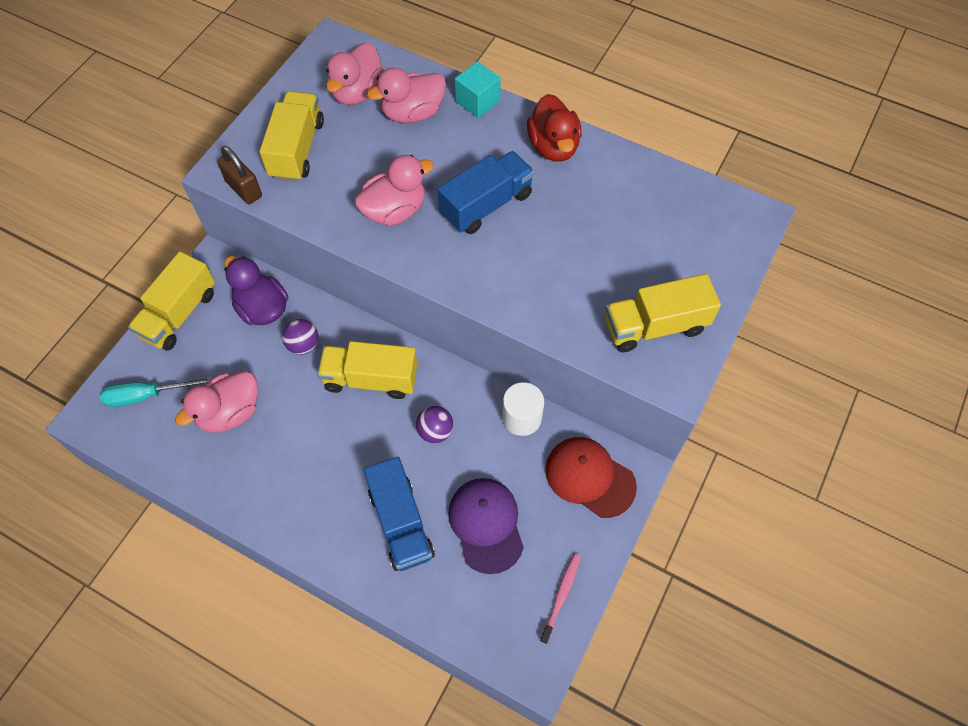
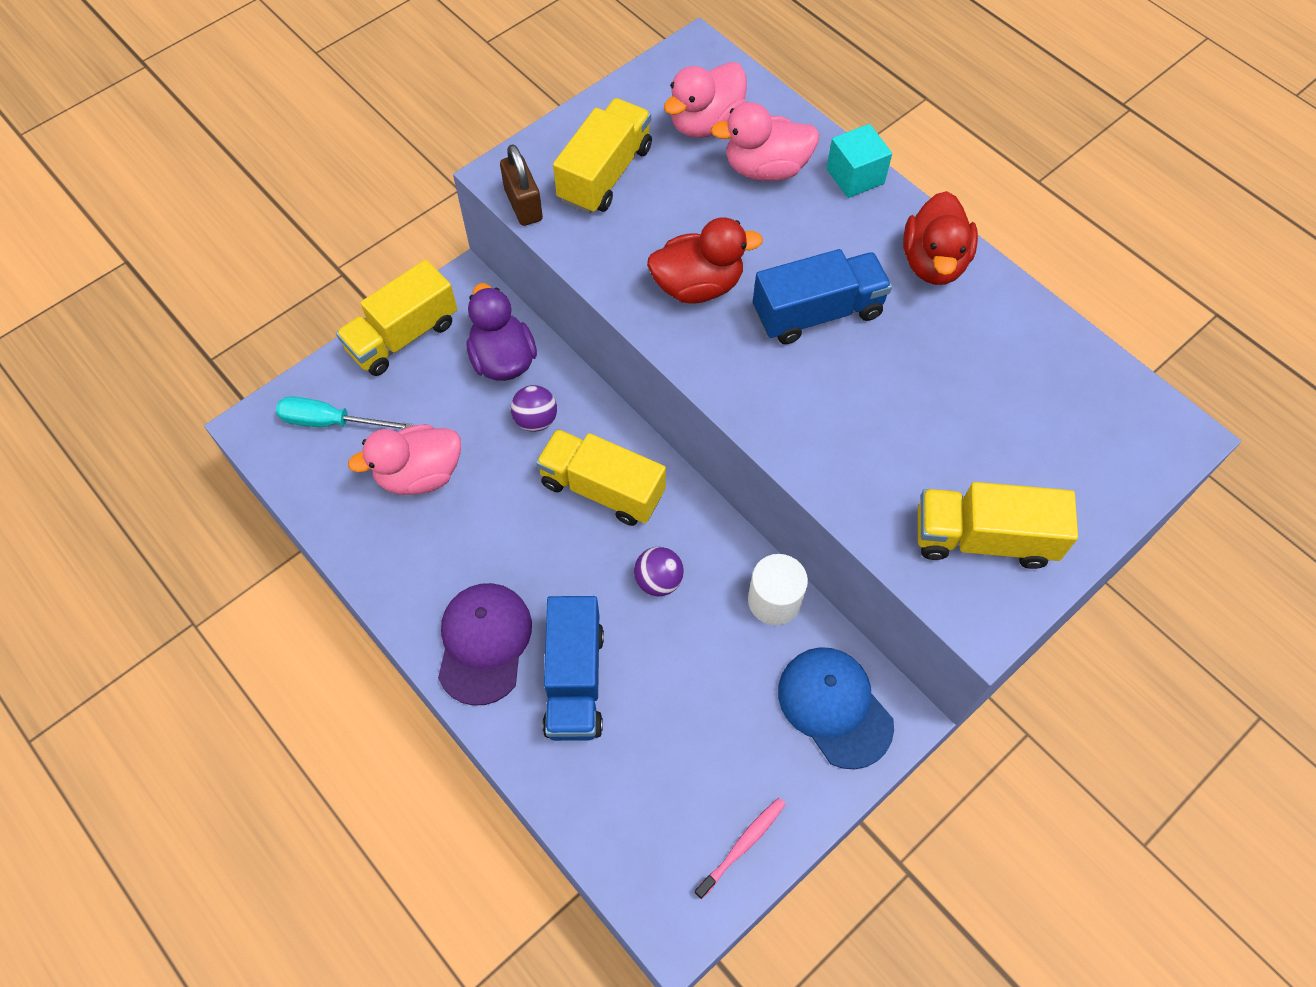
camera: 20 degrees right, 0 degrees up
pink duck [354,155,434,226] -> red duck [647,217,763,304]
purple cap [448,478,524,574] -> purple cap moved to [438,583,532,706]
red cap [545,437,637,518] -> blue cap [778,647,894,769]

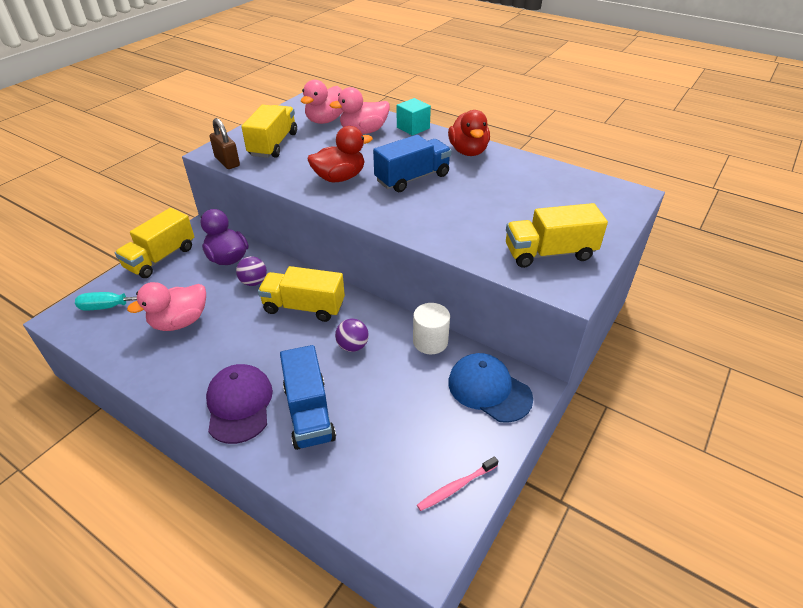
camera: 15 degrees left, 20 degrees down
pink toothbrush [695,798,786,899] -> pink toothbrush turned 150 degrees counterclockwise [417,456,498,511]

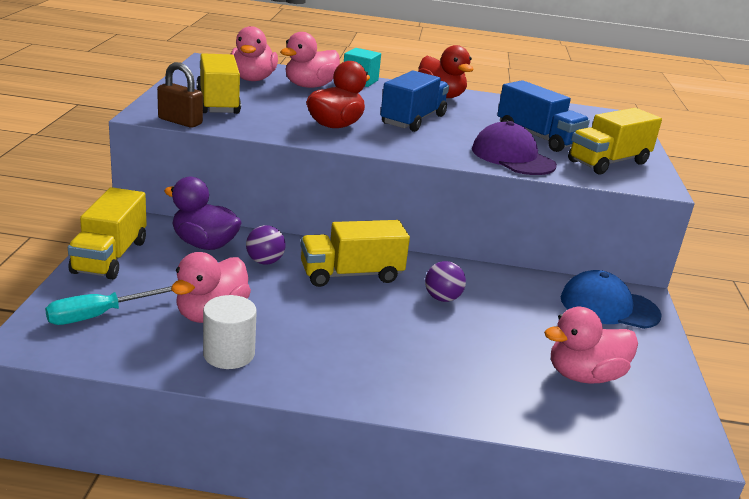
camera: 30 degrees left, 15 degrees down
purple cap [206,364,273,444] -> purple cap moved to [472,121,557,175]
blue truck [280,345,336,450] -> blue truck moved to [497,80,590,152]
white cylinder [413,303,450,354] -> white cylinder moved to [203,295,257,369]
pink toothbrush [417,456,498,511] -> none
none -> pink duck [544,307,638,384]

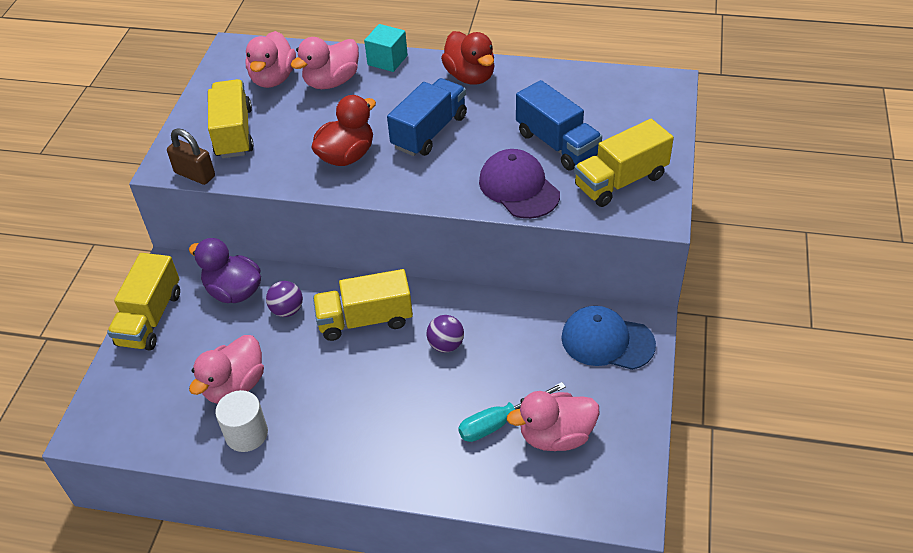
camera: 10 degrees right, 20 degrees up
turquoise screwdriver [45,286,172,325] -> turquoise screwdriver moved to [458,382,566,442]

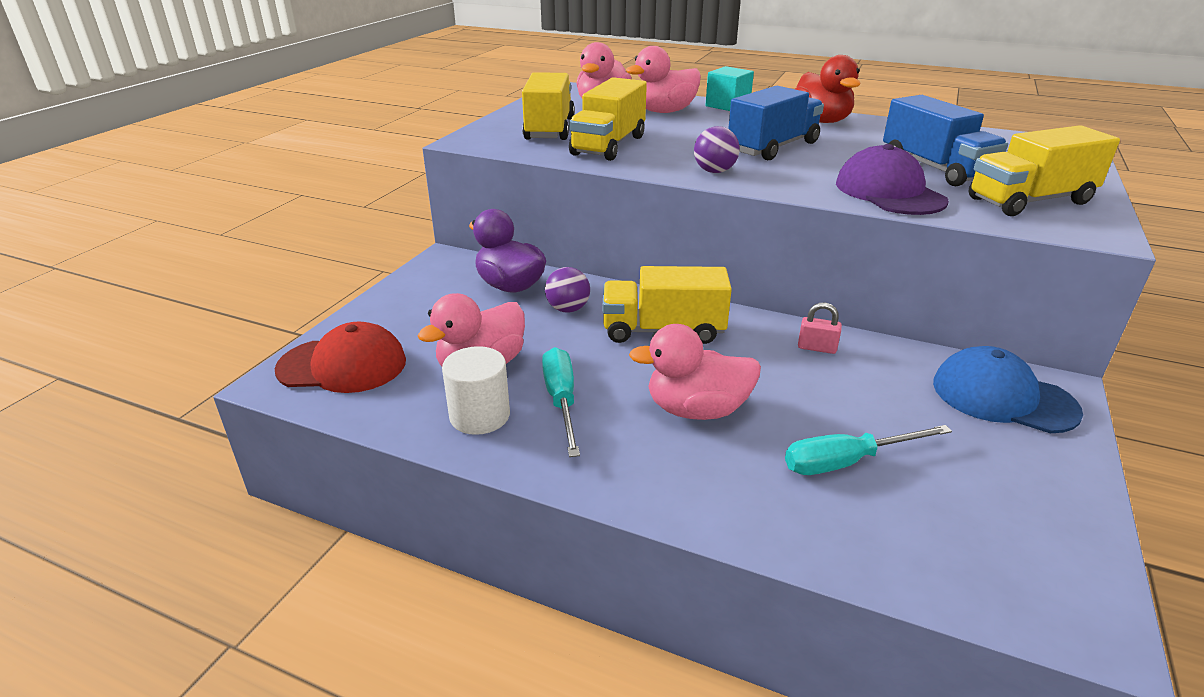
camera: 10 degrees right, 15 degrees down
yellow truck [107,253,180,351] -> yellow truck moved to [569,77,647,161]
brown padlock [167,128,215,185] -> none
red duck [311,95,376,166] -> none
purple ball [426,315,464,352] -> purple ball moved to [694,126,739,173]
pink duck [507,391,600,451] -> pink duck moved to [629,324,761,420]
none -> red cap [275,321,406,393]
none -> turquoise screwdriver [542,347,580,457]
none -> pink padlock [798,303,842,354]

